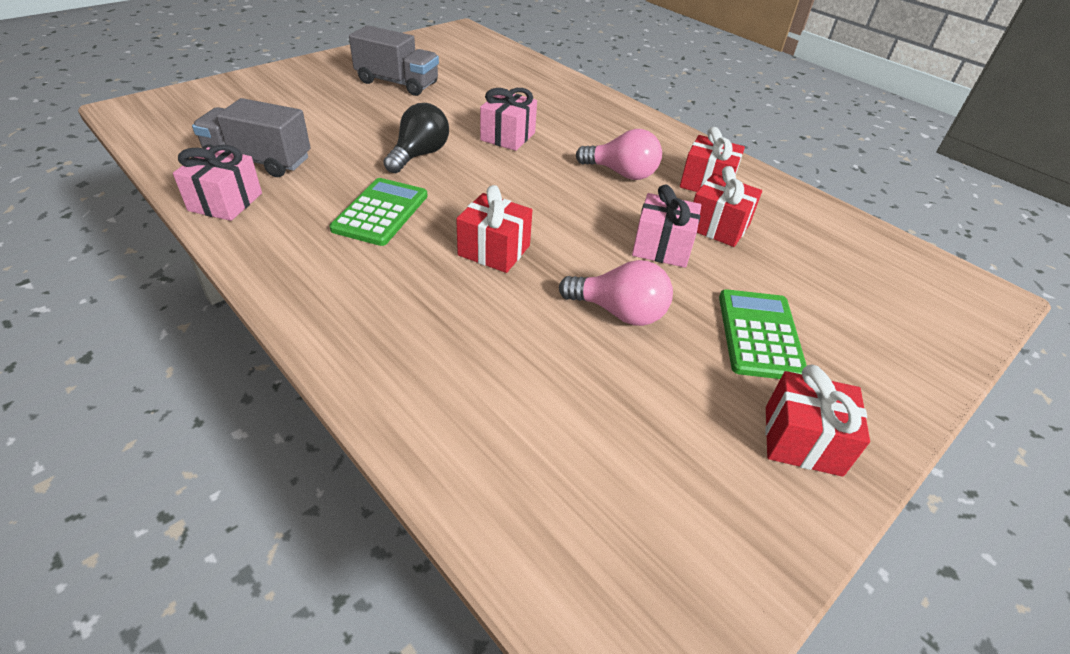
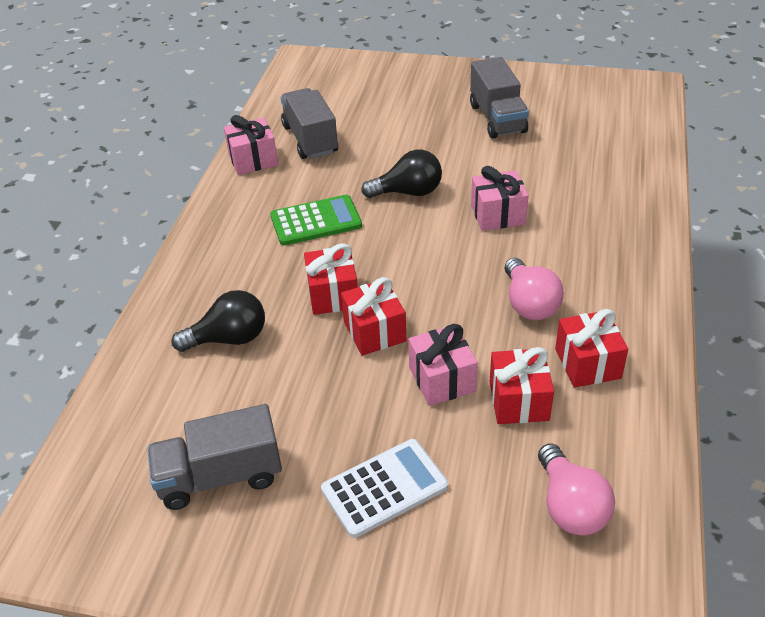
camera: 60 degrees right, 0 degrees up
pink light bulb [559,260,673,326] -> pink light bulb moved to [538,443,615,535]
green calculator [719,289,807,379] -> white calculator [321,439,448,538]
red gift [765,365,870,477] -> red gift moved to [341,277,406,356]
none -> grey truck [147,404,282,510]
none -> black light bulb [171,290,265,352]

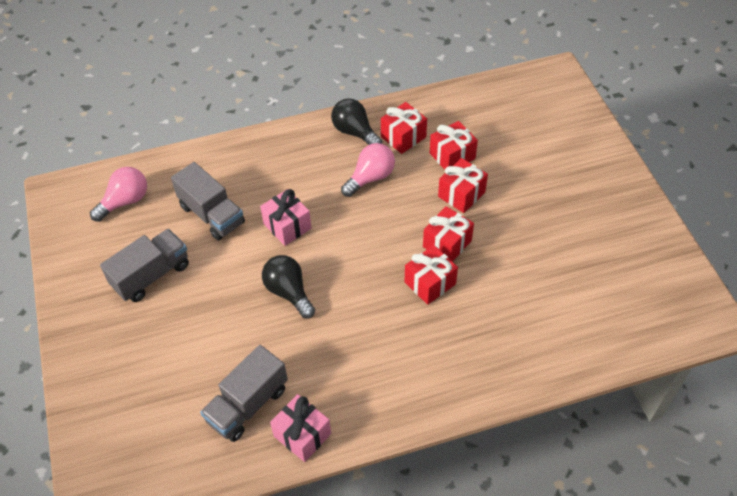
camera: 120 degrees left, 10 degrees up
grey truck [147,404,282,510] -> grey truck moved to [171,162,245,241]
black light bulb [171,290,265,352] -> black light bulb moved to [331,98,383,145]
green calculator [270,195,362,246] -> none
white calculator [321,439,448,538] -> none
pink gift [408,324,478,406] -> red gift [438,158,488,213]
pink light bulb [538,443,615,535] -> pink light bulb moved to [90,167,147,222]

